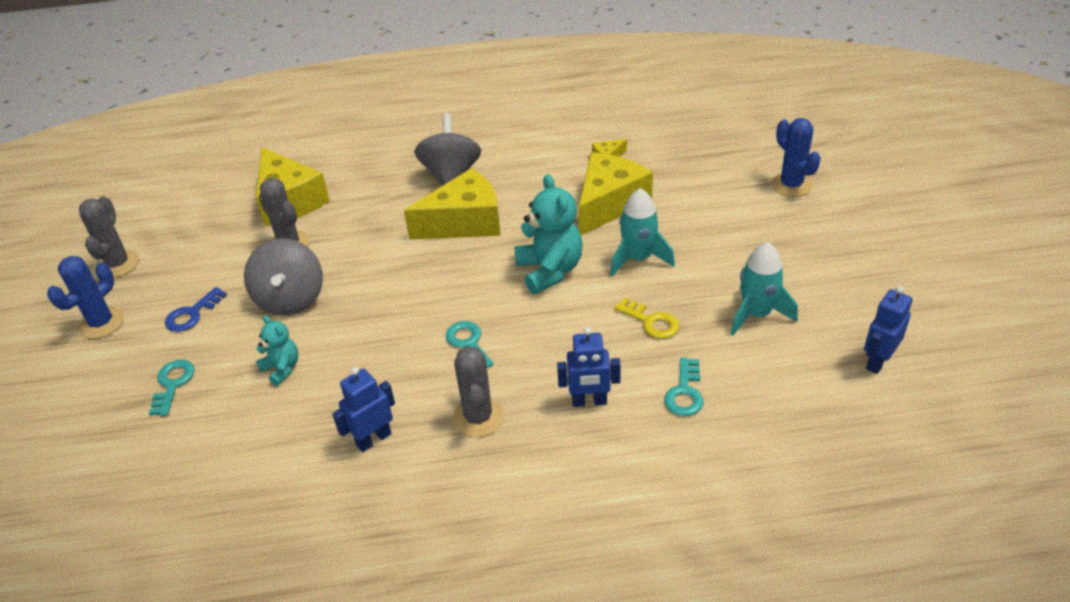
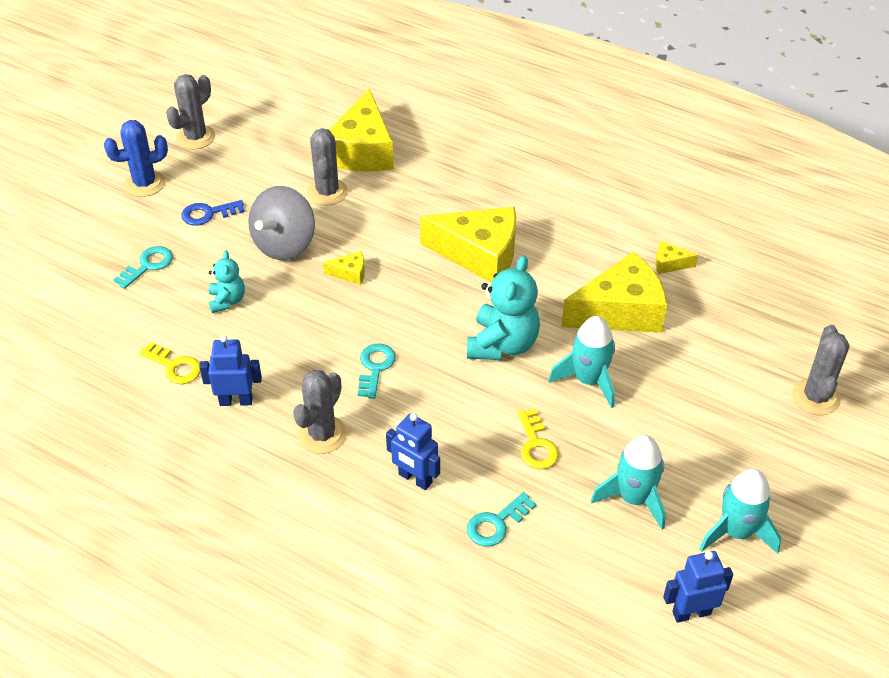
camera: 35 degrees right, 5 degrees up
grey spinning top [414,113,481,186] -> none
blue cactus [771,118,821,197] -> grey cactus [792,325,849,415]
none -> yellow key [139,342,201,384]
none -> yellow cheese [323,251,365,285]
none -> turquoise rocket [699,469,781,554]

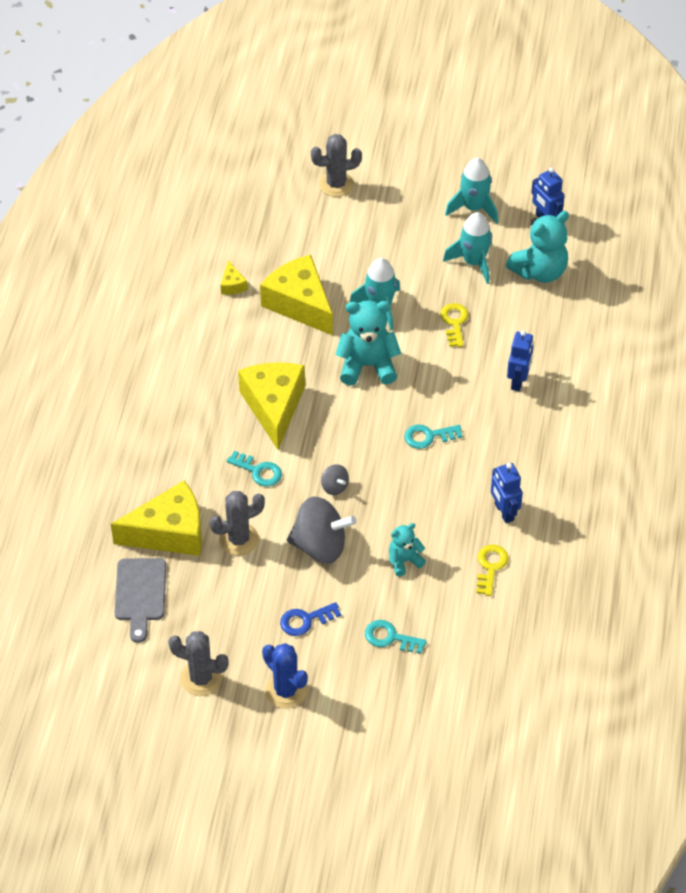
camera: 110 degrees left, 5 degrees up
blue key [181,200,245,226] -> blue key turned 105 degrees clockwise [280,602,341,636]
grey cactus [293,370,347,454] -> none
yellow cheese [323,251,365,285] -> grey spinning top [321,464,349,495]
turquoise key [467,492,536,547] -> turquoise key moved to [227,450,282,487]
yellow key [518,409,559,469] -> yellow key turned 60 degrees counterclockwise [440,303,469,347]
none -> grey cutting board [115,558,166,643]
none -> turquoise teddy bear [506,211,569,283]

